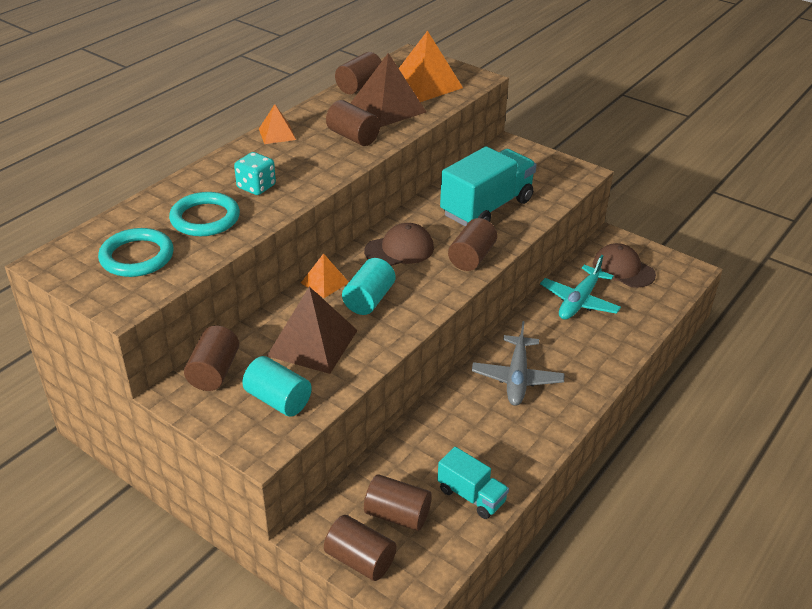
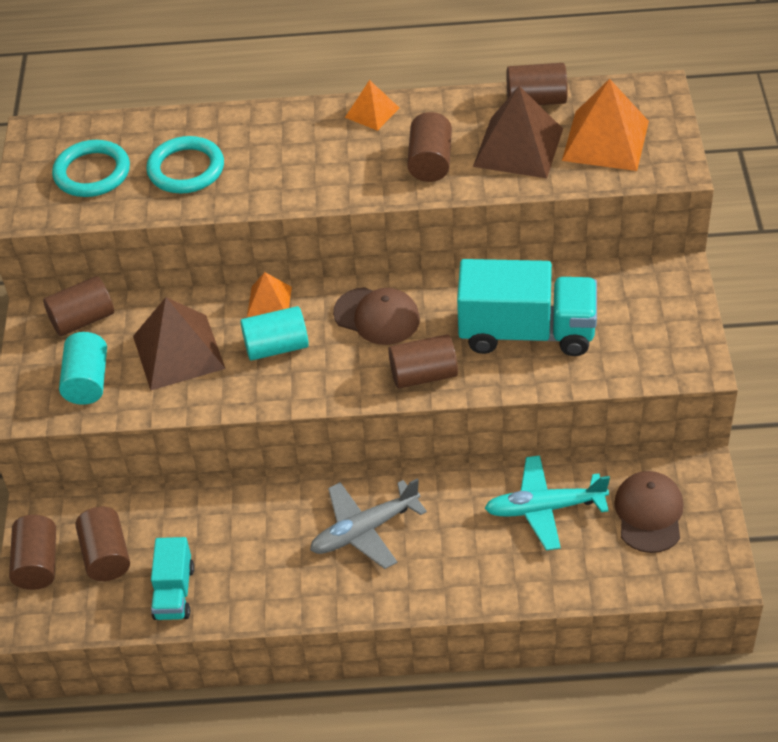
camera: 55 degrees right, 10 degrees up
turquoise dice [234,152,276,195] -> none

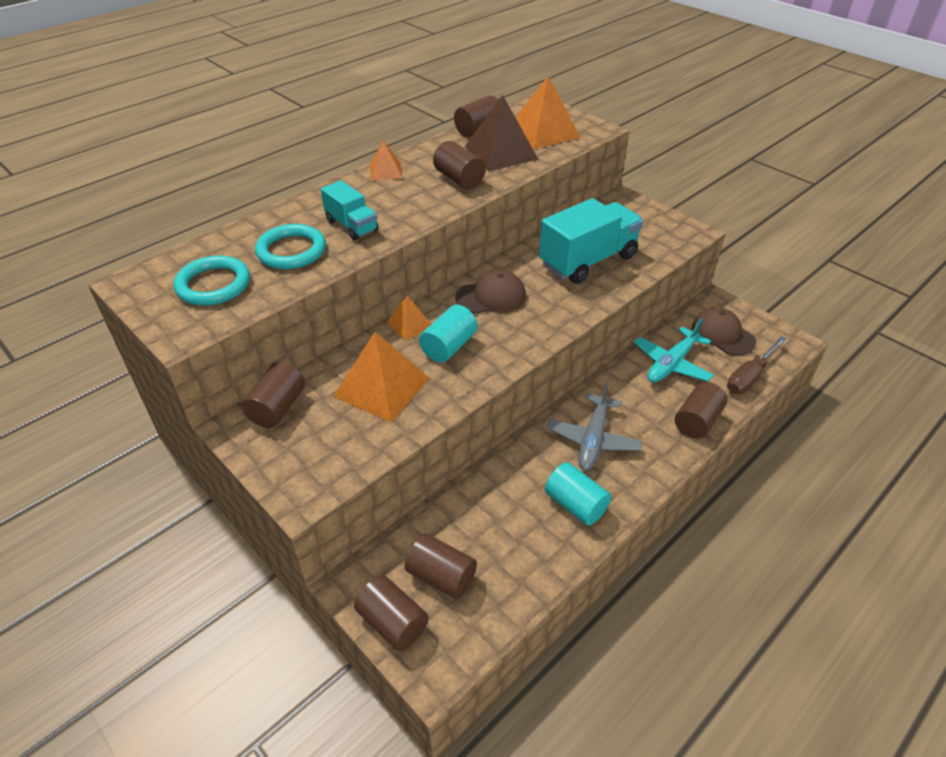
camera: 45 degrees left, 5 degrees down
turquoise cylinder [59,332,107,405] -> turquoise cylinder moved to [545,462,611,526]
brown pyramid [133,297,226,391] -> orange pyramid [333,332,430,422]
turquoise truck [151,537,194,620] -> turquoise truck moved to [321,180,379,240]
brown cylinder [388,334,458,389] -> brown cylinder moved to [675,382,727,439]
none -> brown screwdriver [727,336,787,394]

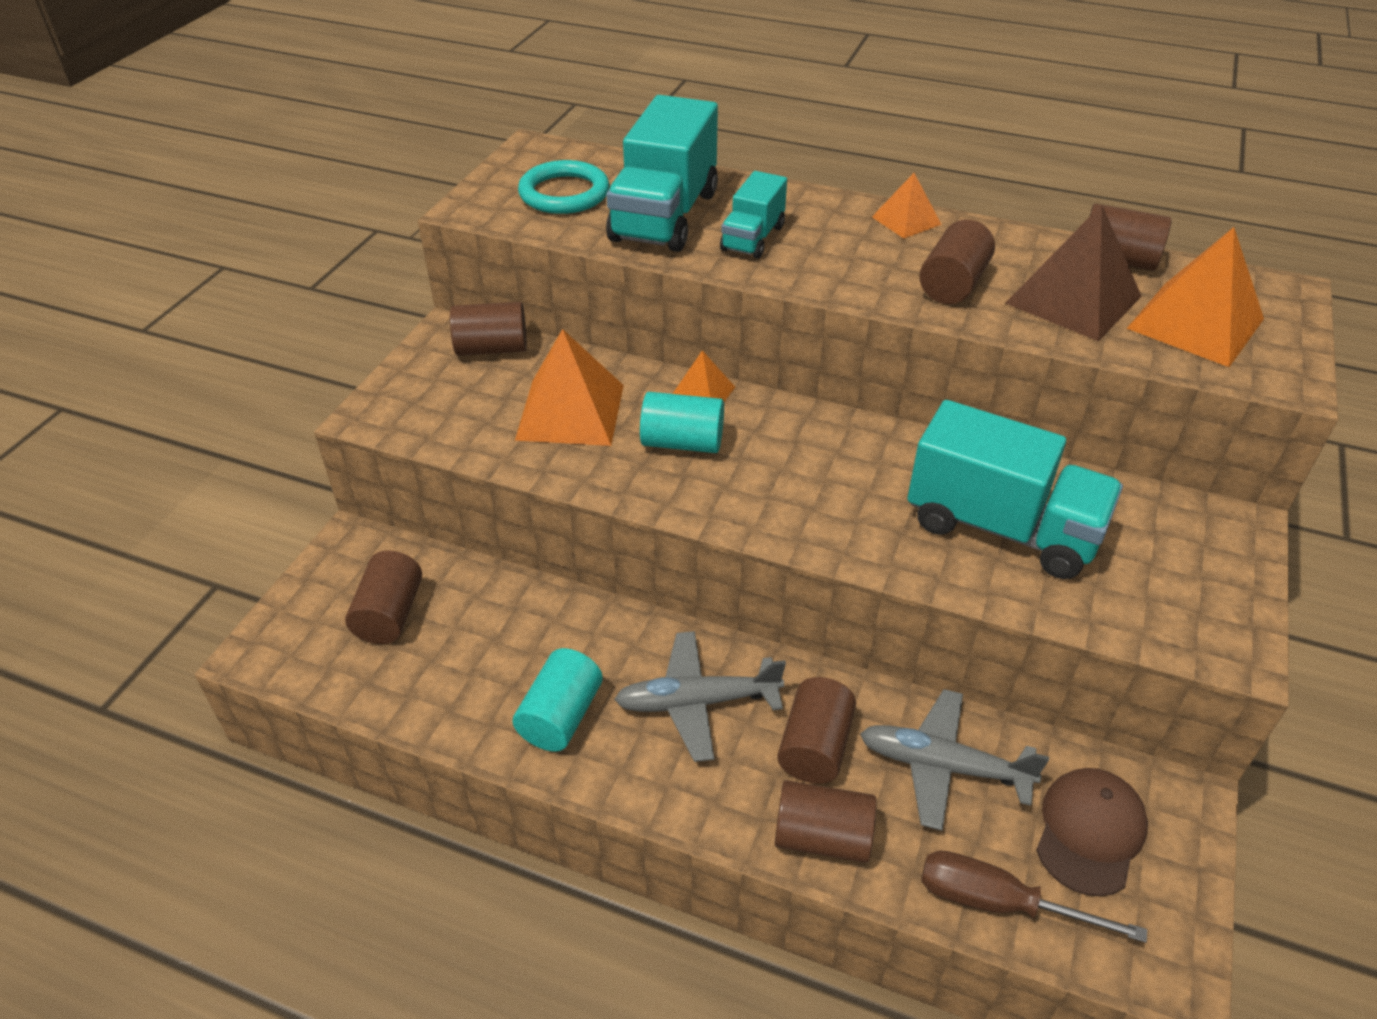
camera: 65 degrees right, 0 degrees up
turquoise ring [255,224,326,269] -> turquoise truck [606,95,718,252]
brown cylinder [354,575,429,651] -> brown cylinder moved to [777,677,856,784]
brown cap [455,270,526,314] -> none
turquoise plane [634,319,714,382] -> grey plane [860,689,1049,831]

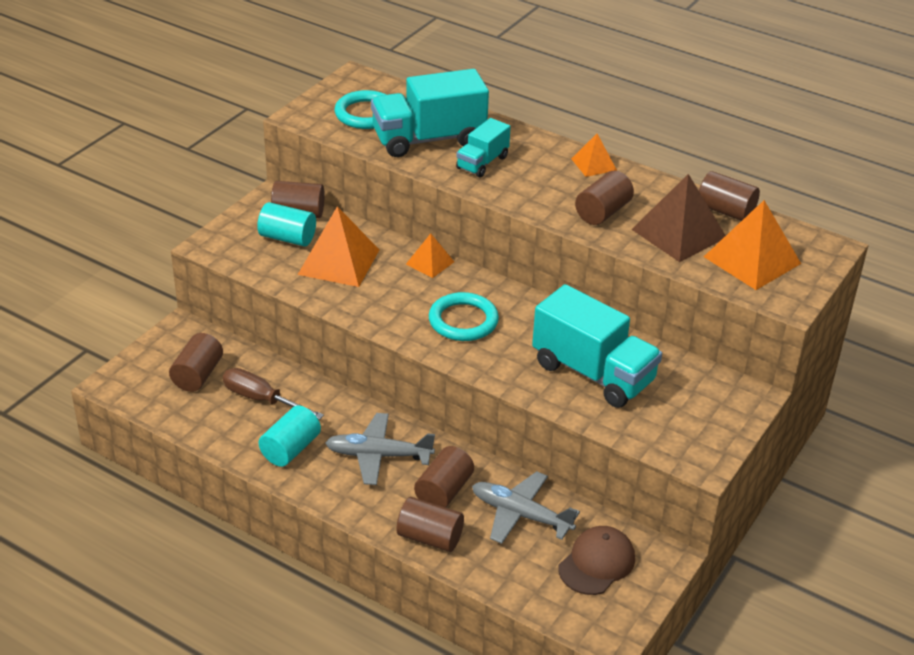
camera: 10 degrees right, 5 degrees down
turquoise truck [606,95,718,252] -> turquoise truck turned 45 degrees clockwise [371,69,489,157]
turquoise cylinder [640,392,724,453] -> turquoise cylinder moved to [257,202,316,247]
brown screwdriver [921,851,1147,943] -> brown screwdriver moved to [223,368,324,420]
none -> turquoise ring [429,292,499,341]

